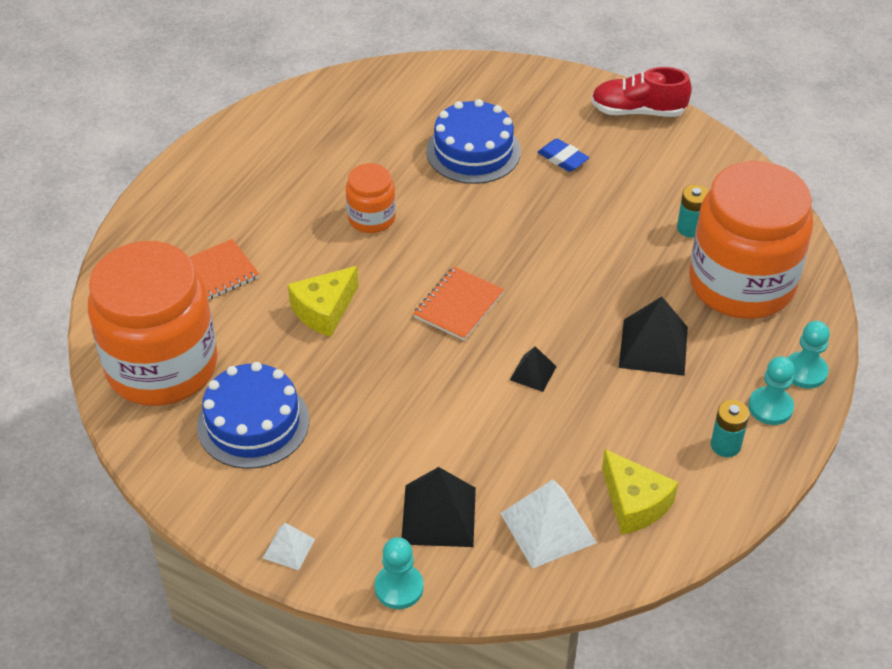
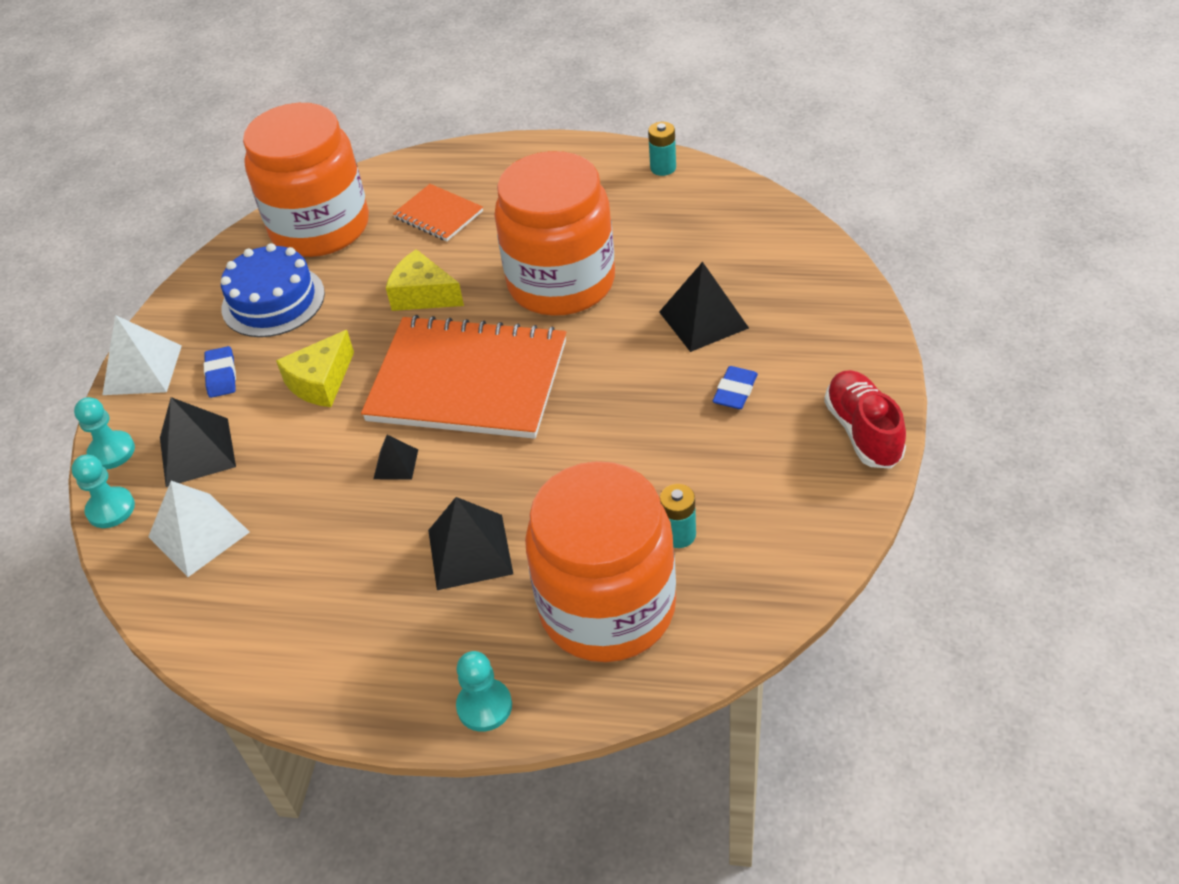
camera: 75 degrees right, 0 degrees up
white pyramid [263,523,315,571] -> white pyramid [102,315,182,395], size x1.83
orange jar [346,163,396,233] -> orange jar [494,151,615,316], size x2.14
orange notebook [413,267,504,341] -> orange notebook [361,315,566,439], size x2.13
blue cake [426,99,521,184] -> black pyramid [659,262,749,352]
yellow cheese [602,449,678,535] -> yellow cheese moved to [276,330,354,407]
turquoise battery [711,400,749,457] -> turquoise battery moved to [648,122,676,176]
turquoise pawn [748,356,795,425] -> turquoise pawn moved to [71,455,135,528]
none -> blue eraser [204,346,236,398]

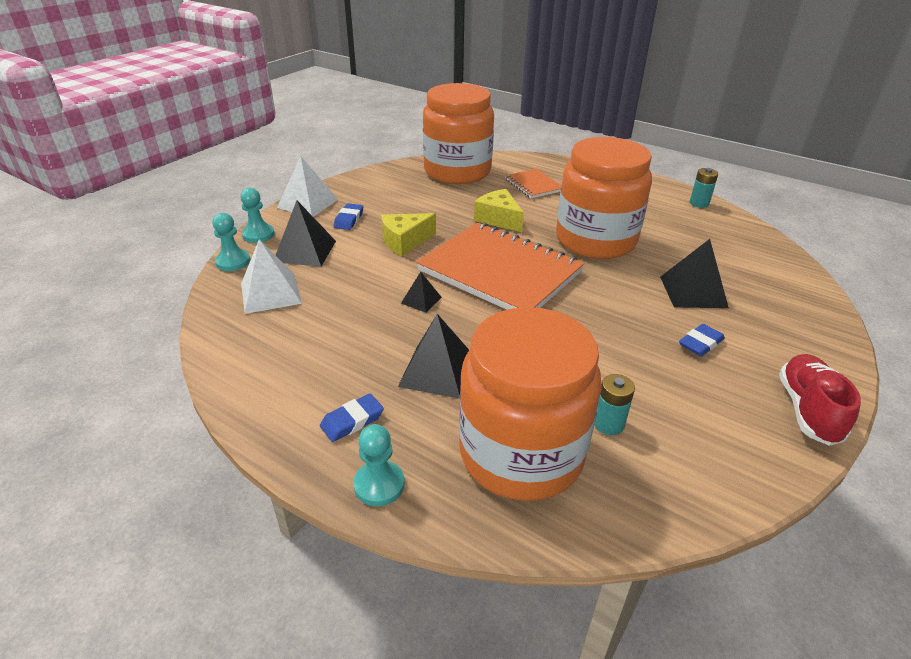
camera: 20 degrees right, 10 degrees down
blue cake [221,243,325,337] -> none
none -> blue eraser [320,394,384,442]

